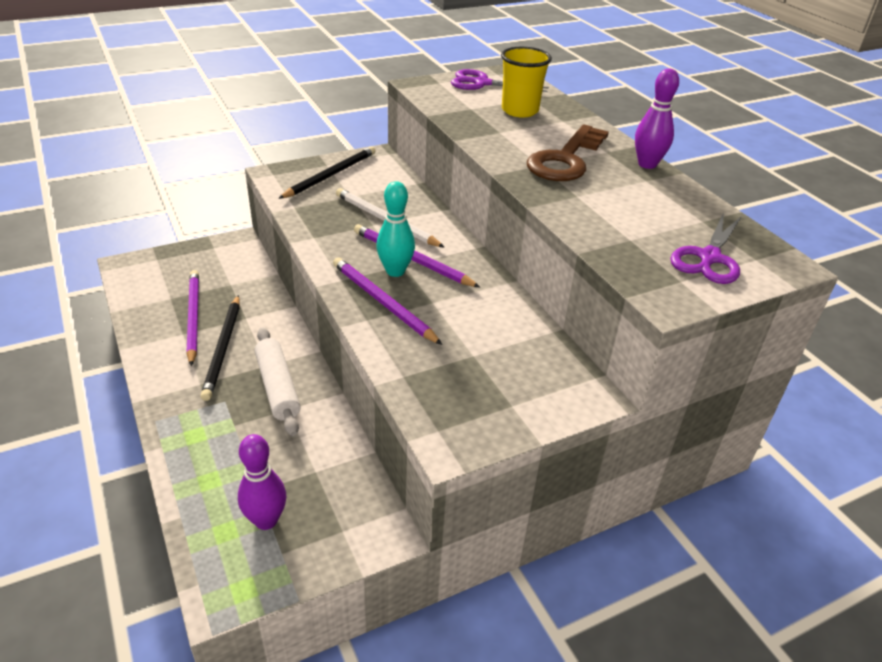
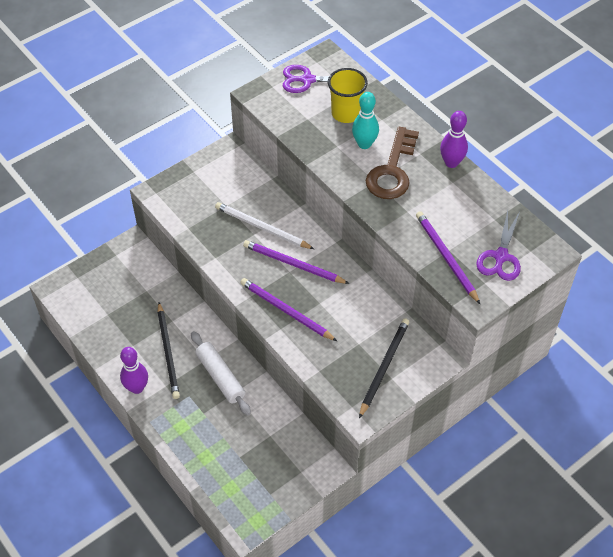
camera: 10 degrees left, 15 degrees up
purple pencil [186,270,199,366] -> purple pencil moved to [416,211,480,304]
purple bowling pin [238,434,286,530] -> purple bowling pin moved to [120,347,148,394]
black pencil [278,146,375,199] -> black pencil moved to [359,318,409,418]
turquoise bowling pin [376,181,415,277] -> turquoise bowling pin moved to [352,92,379,149]

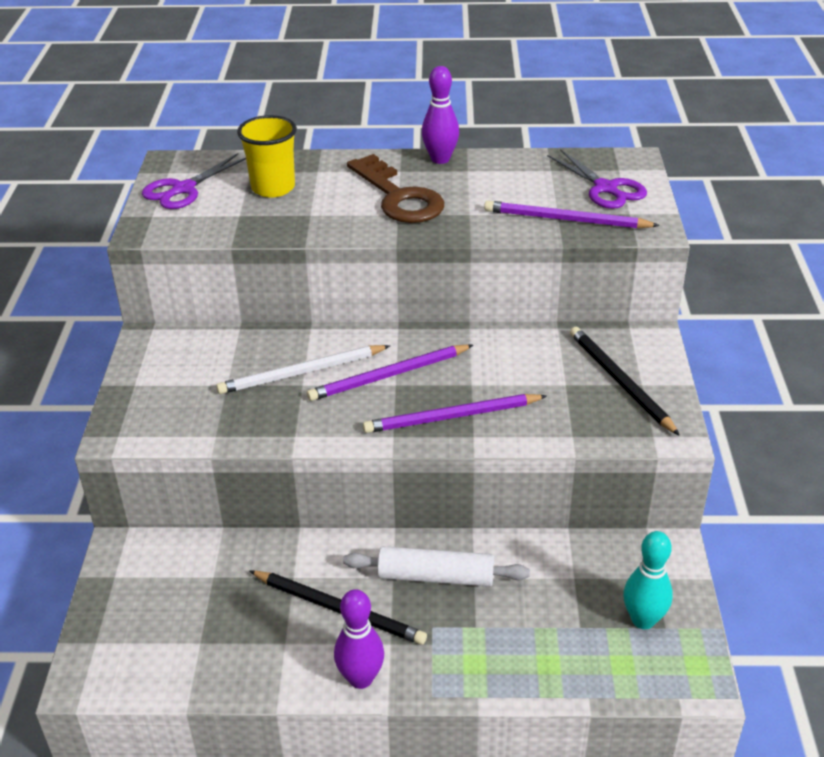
camera: 50 degrees left, 15 degrees down
turquoise bowling pin [352,92,379,149] -> turquoise bowling pin moved to [623,531,673,629]

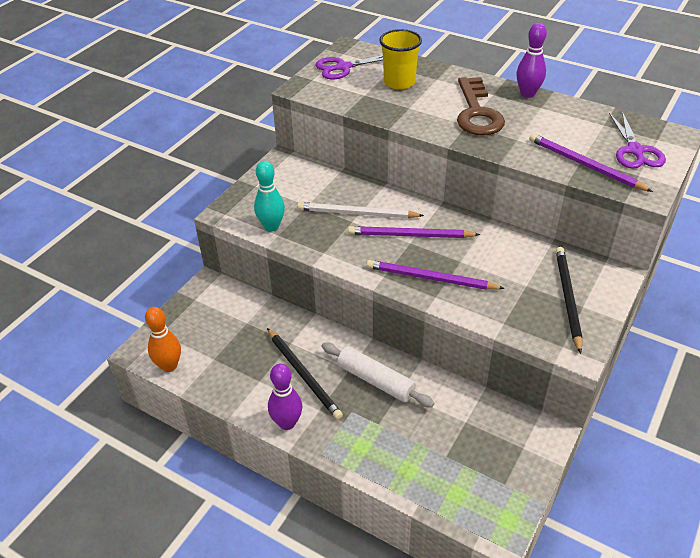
camera: 30 degrees right, 5 degrees up
turquoise bowling pin [623,531,673,629] -> turquoise bowling pin moved to [254,161,285,231]
none -> orange bowling pin [145,307,181,372]

